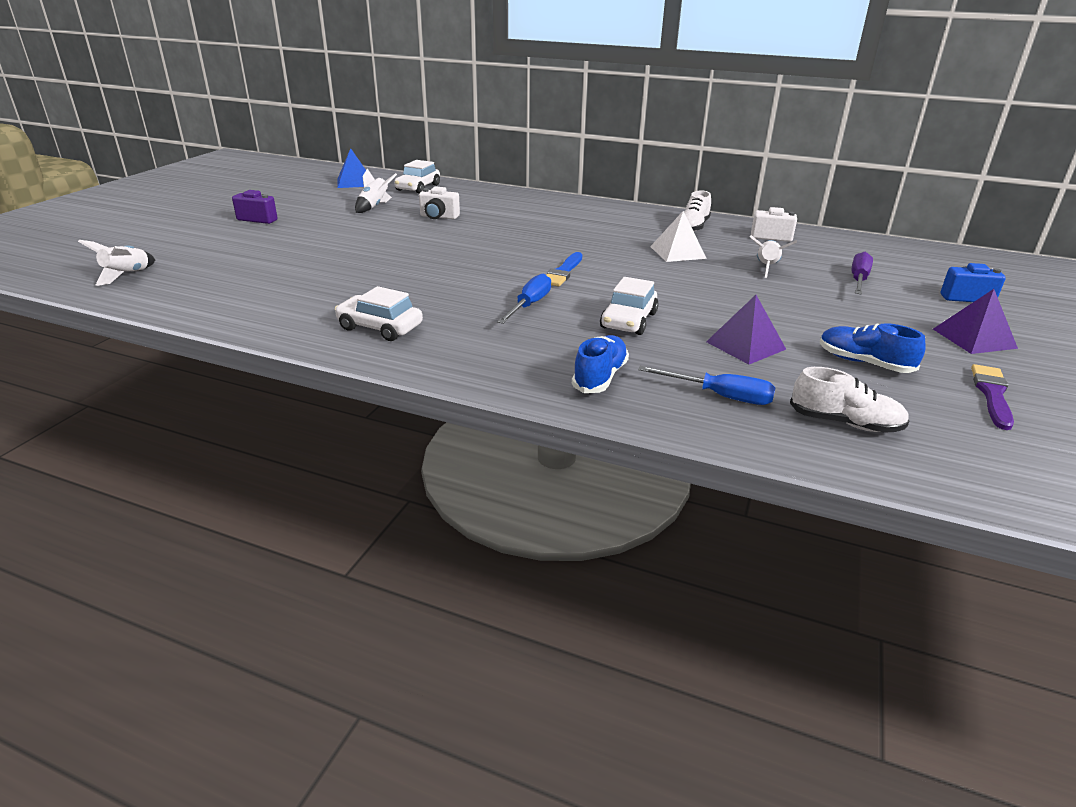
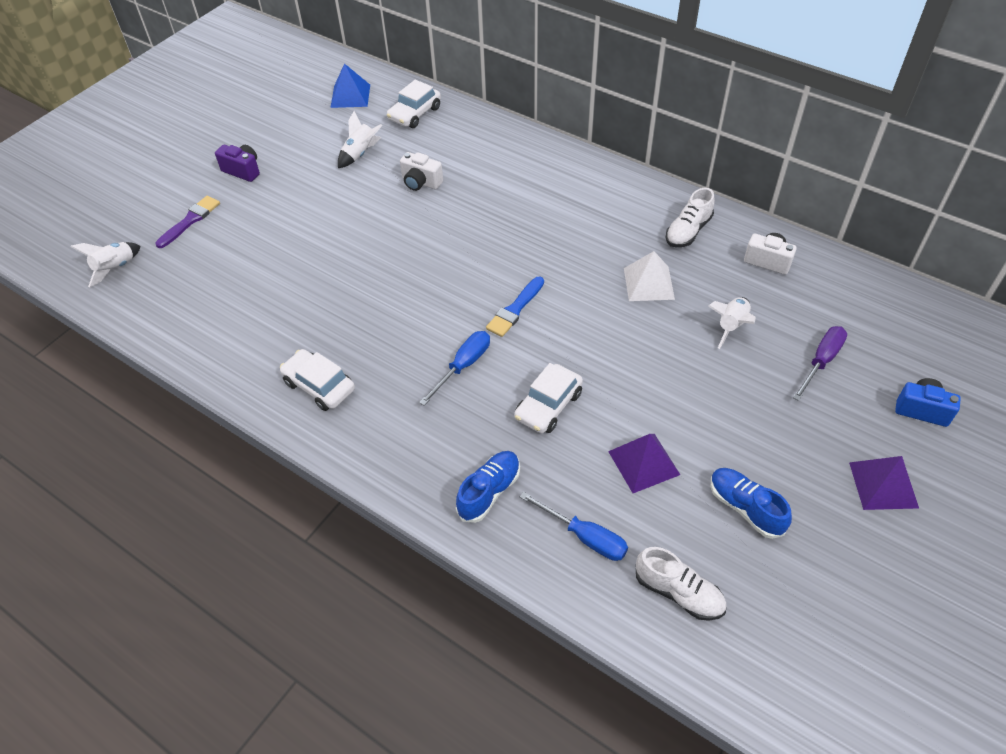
camera: 15 degrees right, 20 degrees up
purple brush [971,364,1014,430] -> purple brush moved to [155,196,220,248]

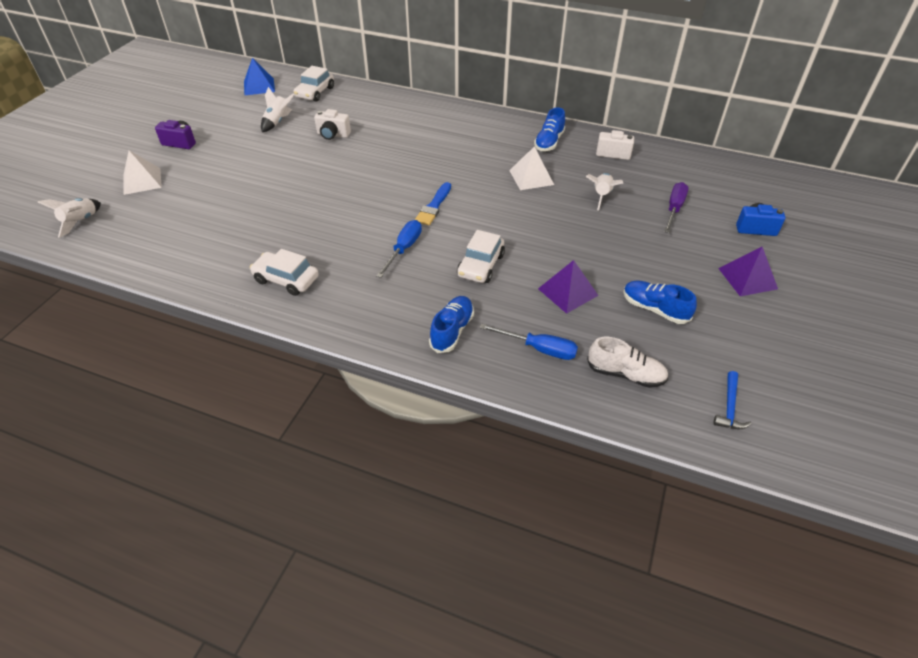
camera: 15 degrees left, 5 degrees down
purple brush [155,196,220,248] -> white pyramid [123,150,162,195]
white shoe [666,188,715,247] -> blue shoe [534,107,565,151]
none -> blue hammer [713,371,752,429]

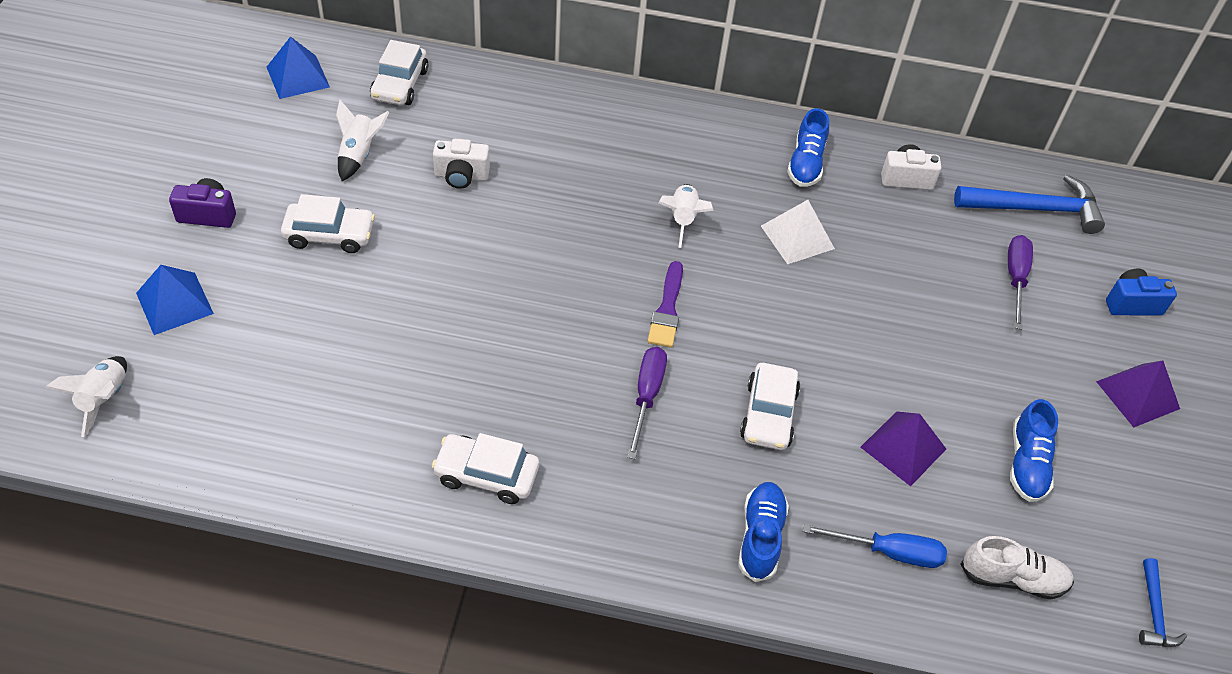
camera: 15 degrees left, 5 degrees up
white pyramid [123,150,162,195] -> blue pyramid [136,265,214,335]
blue screwdriver [377,220,422,278] -> purple screwdriver [627,347,667,459]
blue brush [415,182,451,225] -> purple brush [648,261,683,348]
white rocket [586,173,623,210] -> white rocket moved to [659,184,714,248]
blue shoe [623,280,697,324] -> blue shoe turned 105 degrees counterclockwise [1010,399,1058,502]
none -> white car [281,194,375,253]
none -> blue hammer [954,175,1105,234]

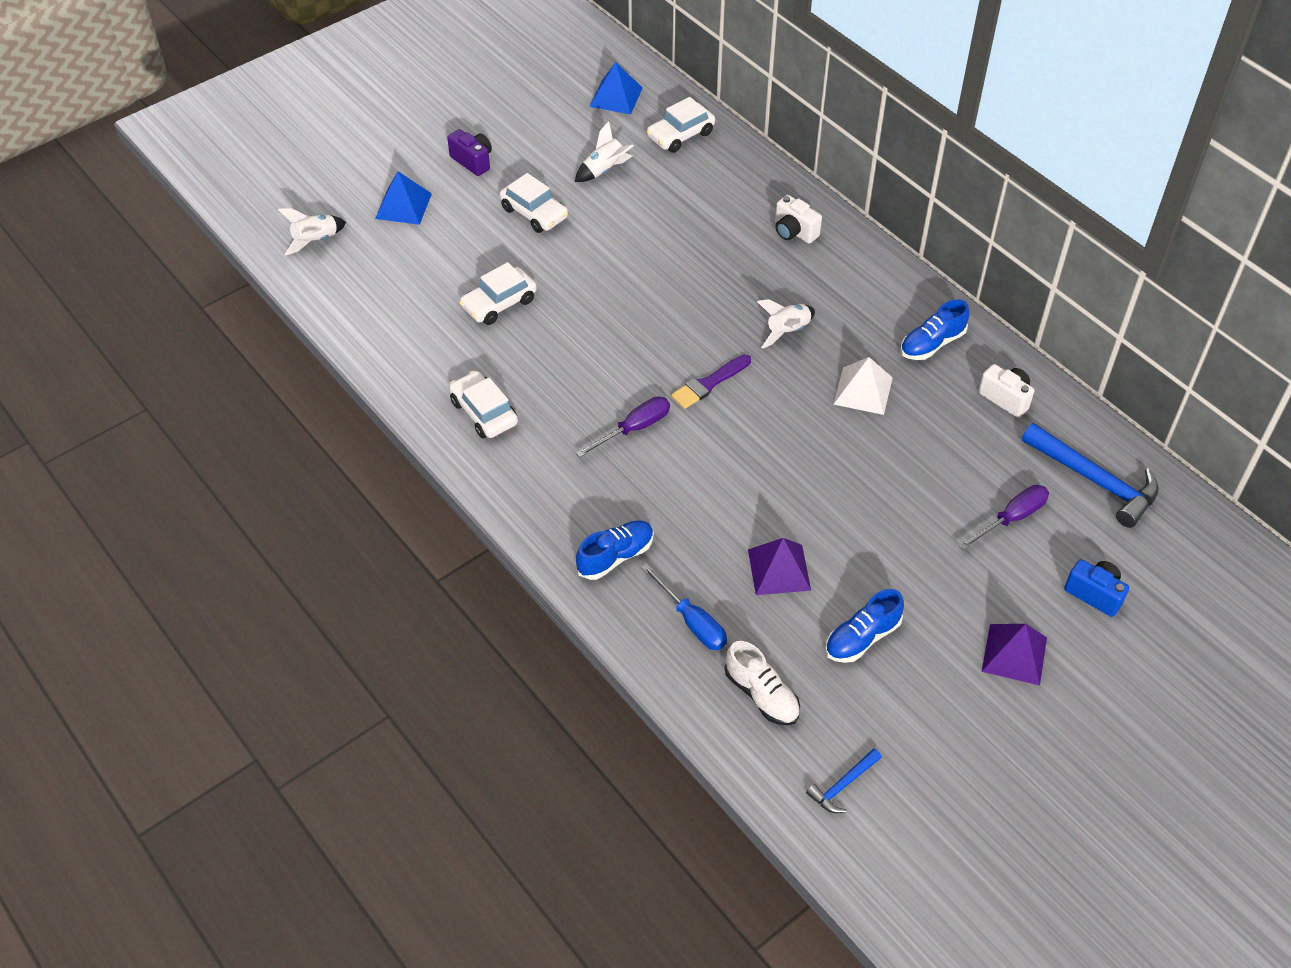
camera: 45 degrees right, 0 degrees up
white camera [433,139,490,189] -> white camera moved to [775,195,822,243]
white car [740,363,800,450] -> white car moved to [459,262,537,325]

